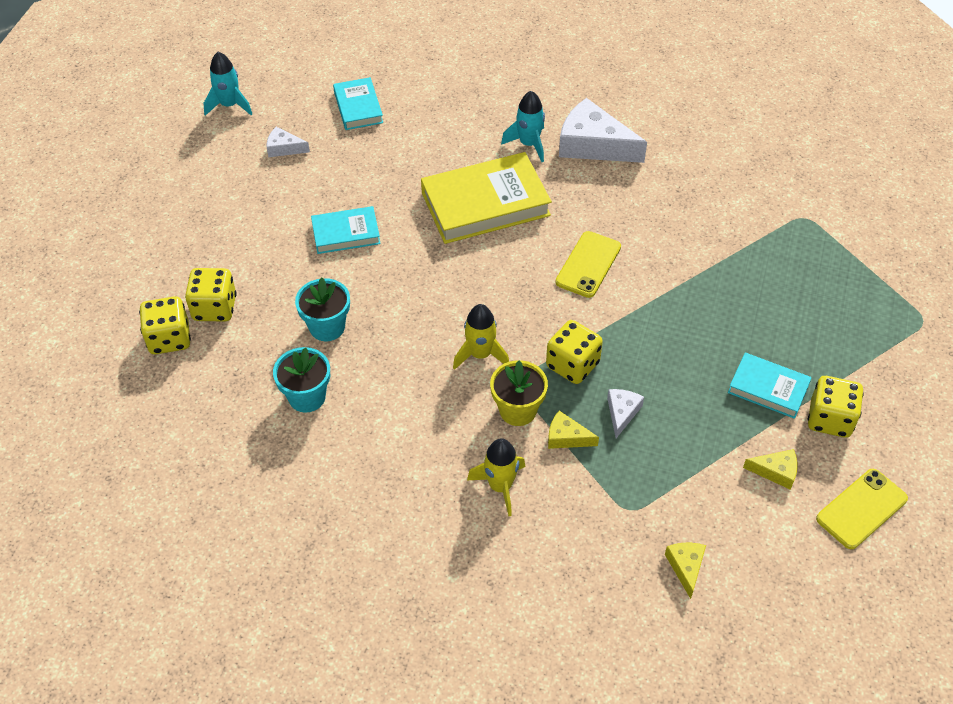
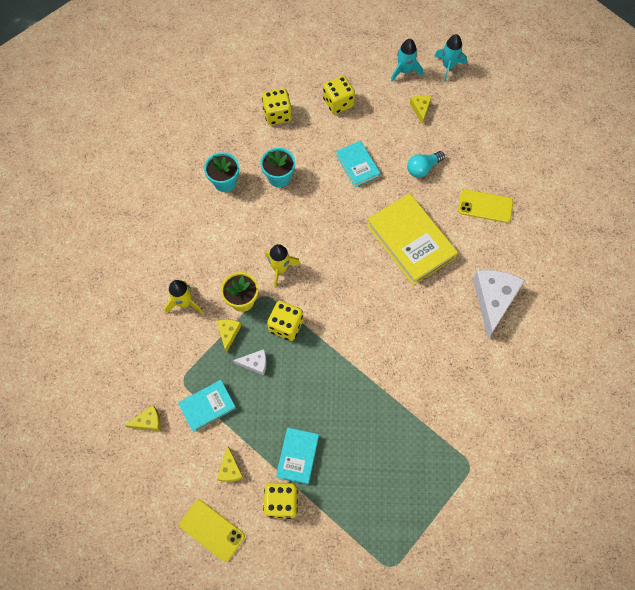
camera: 75 degrees right, 15 degrees up
yellow dice [139,296,191,354] -> yellow dice moved to [323,76,355,114]
white cheese [267,127,310,157] -> yellow cheese [410,96,431,125]
turquoise book [333,77,383,130] -> turquoise book moved to [178,380,236,432]
turquoise rocket [501,91,545,162] -> turquoise rocket moved to [391,39,423,82]
yellow phone [555,231,621,298] -> yellow phone moved to [458,189,513,223]
none -> turquoise light bulb [407,151,445,178]

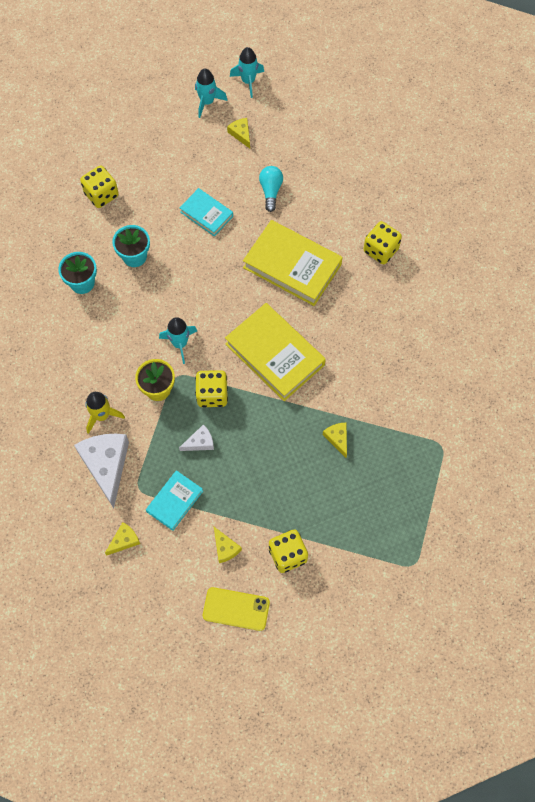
camera: 25 degrees left, 0 degrees up
yellow cheese [217,319,241,353] -> yellow cheese moved to [323,423,347,458]
yellow rocket [265,244,301,288] -> turquoise rocket [159,317,197,364]
turquoise book [276,427,319,484] -> none
yellow dice [323,76,355,114] -> yellow dice moved to [363,221,402,264]
turquoise light bulb [407,151,445,178] -> turquoise light bulb turned 150 degrees clockwise [259,166,283,212]
yellow phone [458,189,513,223] -> none
white cheese [473,270,525,338] -> white cheese moved to [74,433,129,508]
none -> yellow book [225,303,326,401]

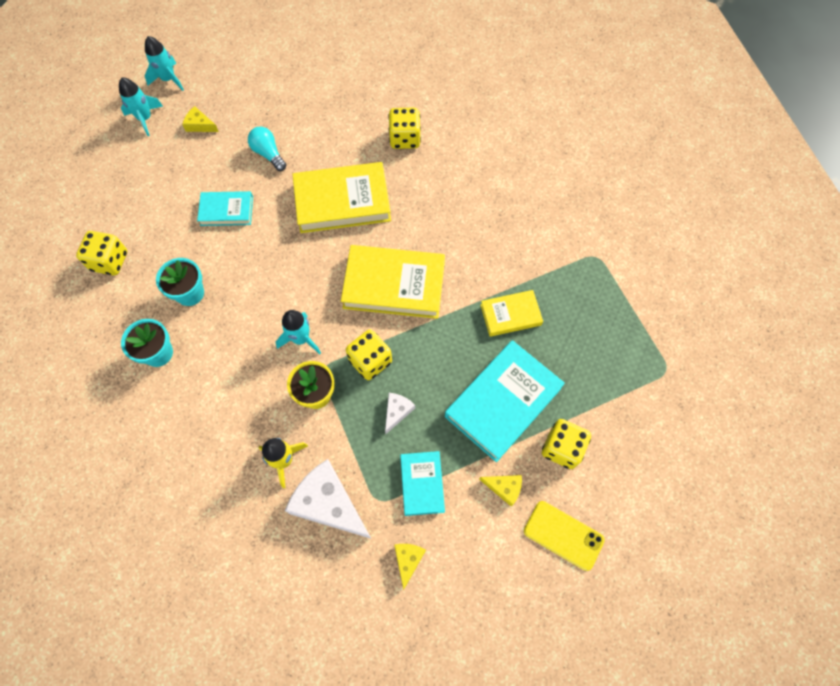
camera: 40 degrees left, 0 degrees up
yellow phone [203,587,270,631] -> yellow phone turned 60 degrees clockwise [524,501,605,571]
yellow cheese [323,423,347,458] -> yellow book [481,290,543,337]
none -> turquoise book [445,340,565,462]

